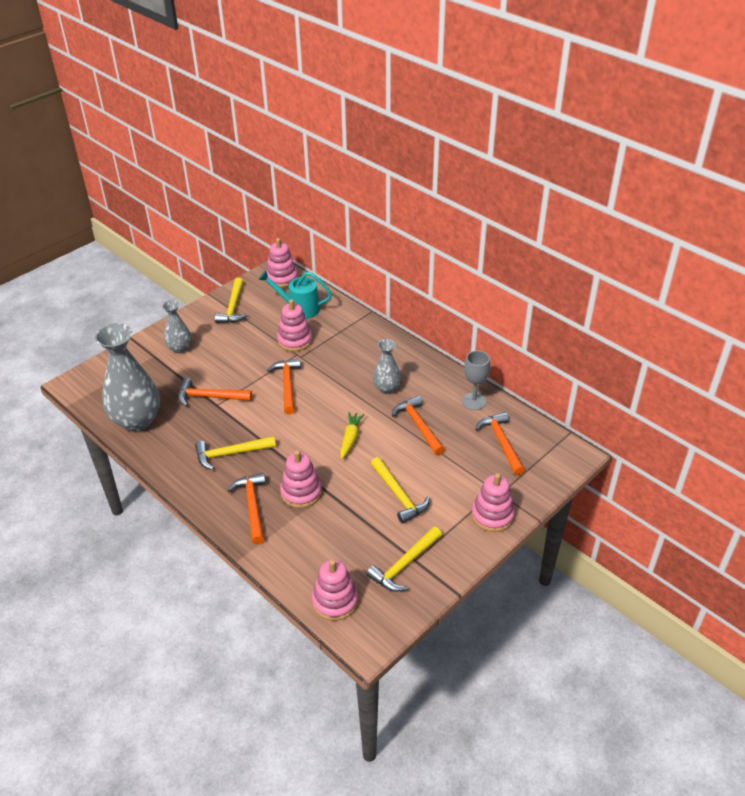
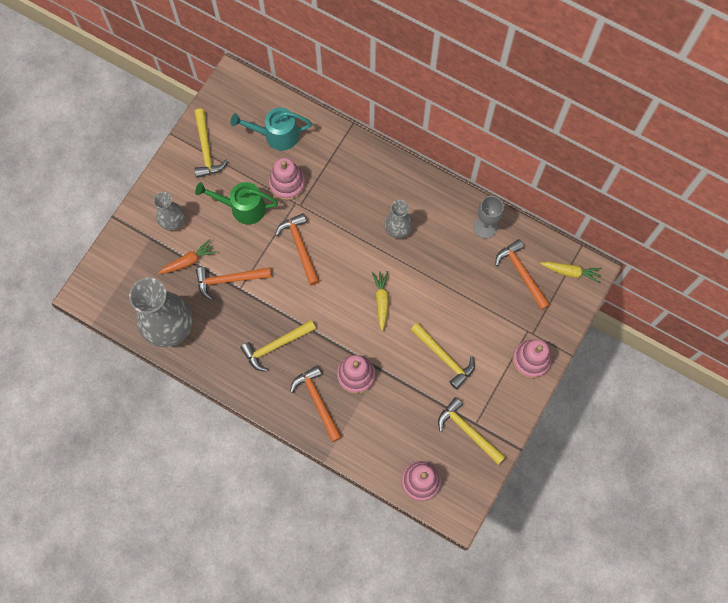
camera: 15 degrees left, 30 degrees up
pink stacking toy [266,238,298,287] -> none
yellow hammer [366,526,442,592] -> yellow hammer turned 105 degrees clockwise [438,397,506,465]
orange hammer [391,396,445,455] -> none
none -> orange carrot [158,239,217,274]
none -> green watering can [195,182,278,225]
none -> yellow carrot [540,262,602,283]

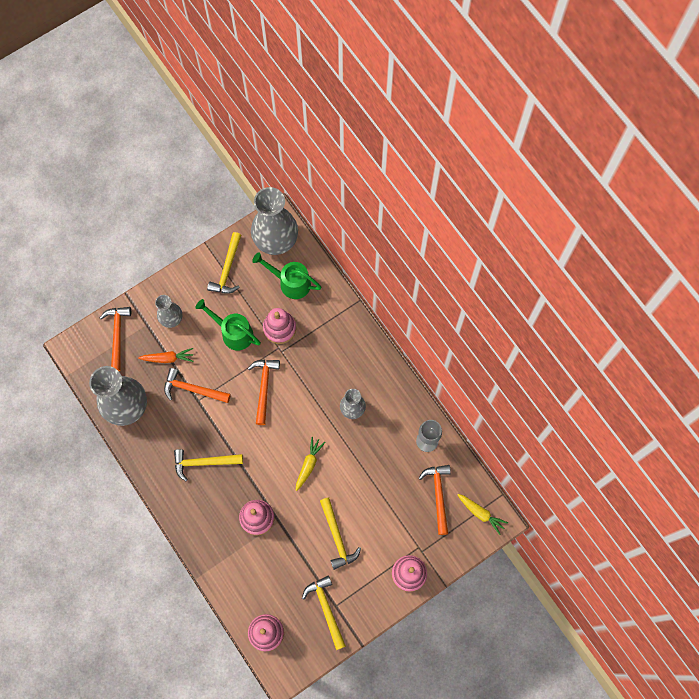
camera: 25 degrees right, 0 degrees up
turquoise watering can [231,107,312,151] -> green watering can [252,252,322,299]
orange hammer [290,365,342,442] -> orange hammer moved to [100,307,131,371]
none -> grey vase [251,187,298,255]

